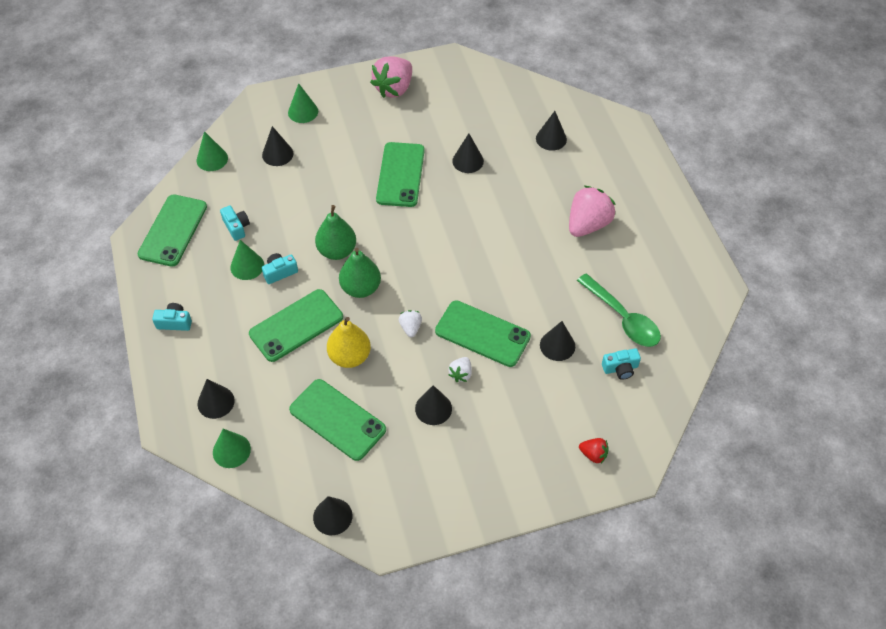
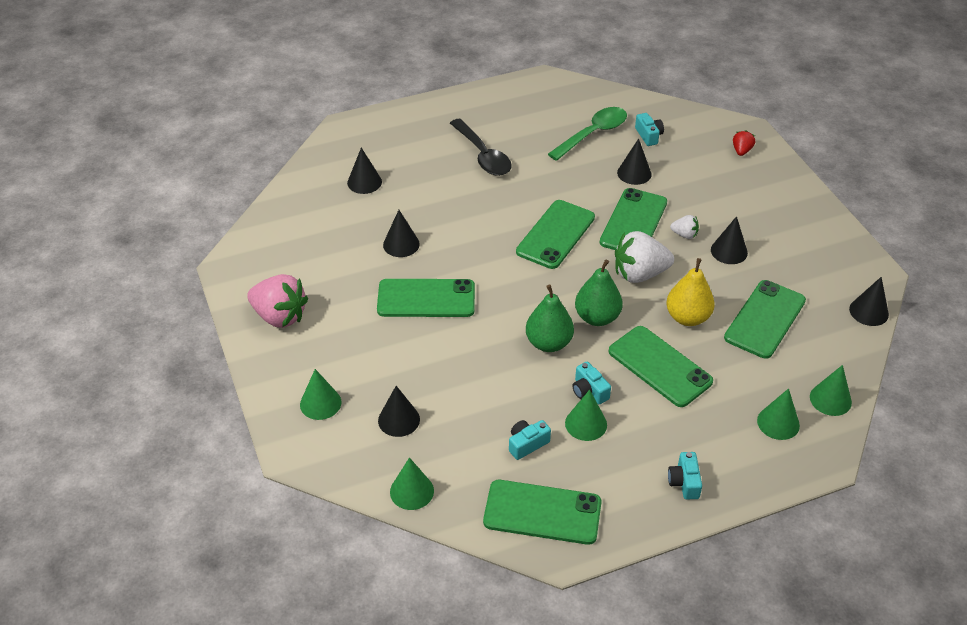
camera: 95 degrees left, 10 degrees down
black cone [198,379,235,419] -> green cone [757,388,800,440]
white strawberry [399,310,422,338] -> white strawberry [615,231,674,283], size x2.06
pink strawberry [569,185,616,237] -> black spoon [450,119,512,176]
none -> green phone [516,200,595,269]

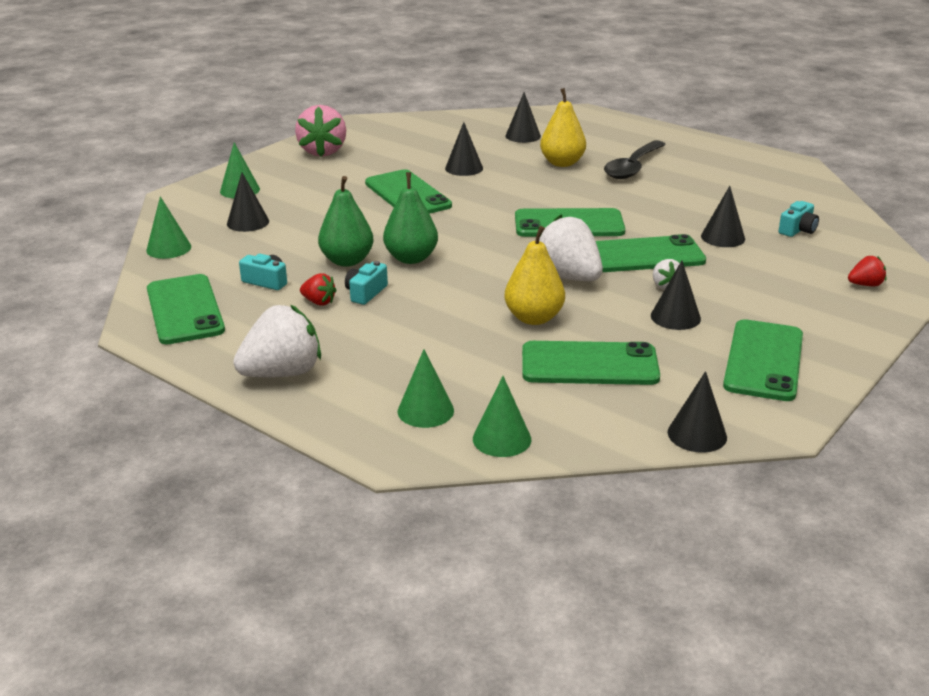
camera: 60 degrees right, 15 degrees down
green spoon [548,107,627,161] -> none
green cone [565,390,607,441] -> red strawberry [300,273,337,305]
green pear [575,259,623,326] -> green pear moved to [318,176,374,267]
green phone [608,326,713,407] -> green phone moved to [723,319,803,401]
turquoise camera [668,452,702,499] -> white strawberry [233,305,321,377]
none -> yellow pear [540,88,586,167]

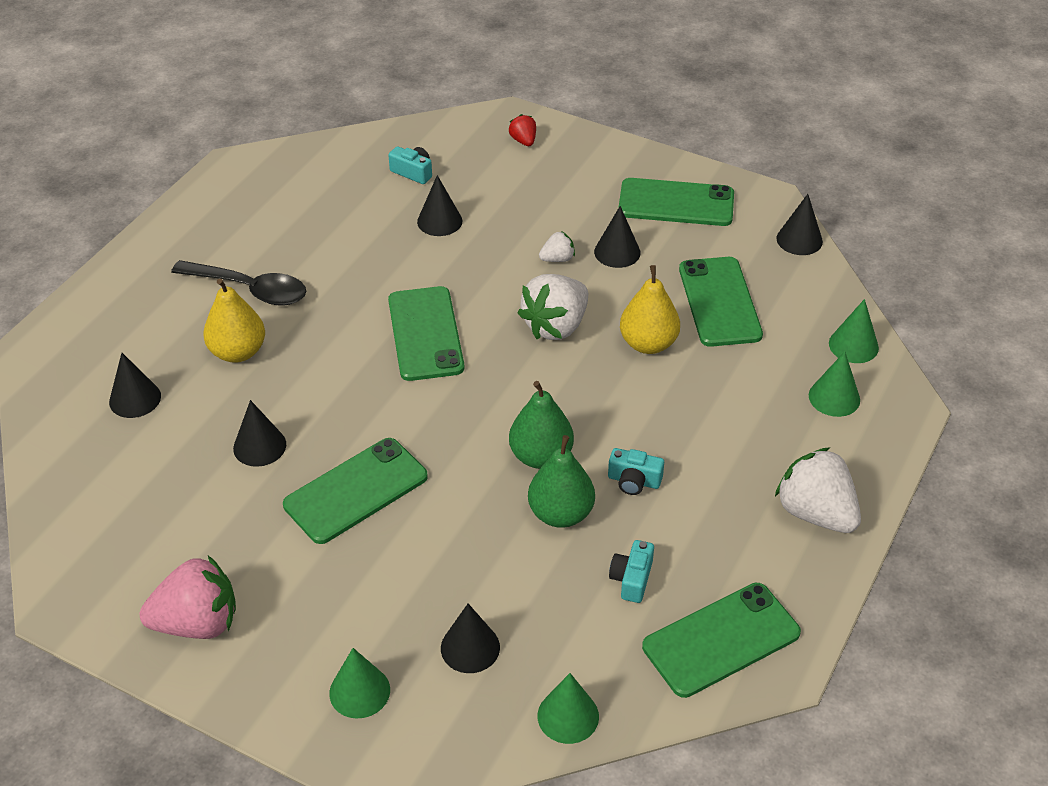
camera: 100 degrees left, 15 degrees up
red strawberry [300,273,337,305] -> none
green phone [596,234,706,272] -> none

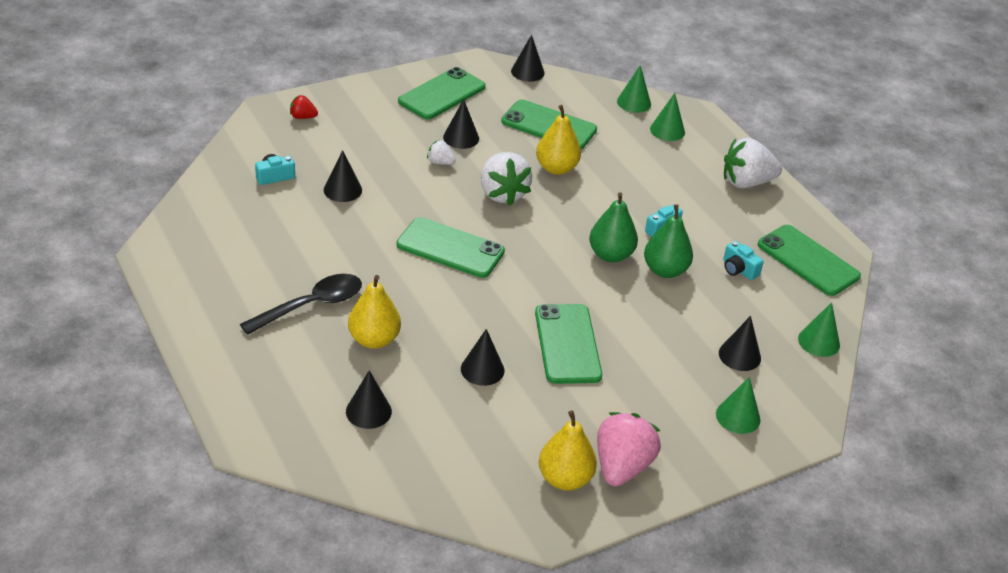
camera: 60 degrees left, 5 degrees down
white strawberry [539,231,575,262] -> white strawberry turned 75 degrees counterclockwise [427,140,456,165]
green phone [642,583,801,698] -> green phone turned 45 degrees counterclockwise [758,225,861,296]
none -> yellow pear [539,410,597,490]

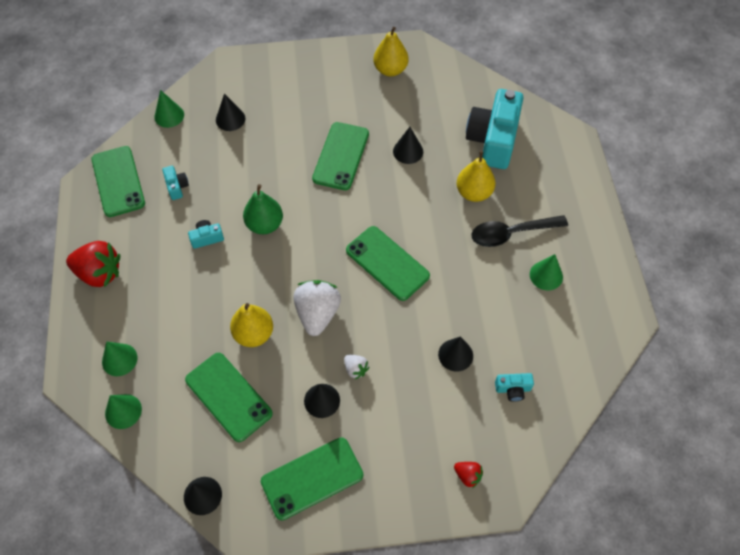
camera: 155 degrees left, 20 degrees up
black cone [346,370,392,429] -> turquoise camera [466,89,523,169]
pink strawberry [597,412,661,486] -> none
green pear [644,204,693,278] -> none
green cone [716,377,760,434] -> green cone moved to [530,254,563,290]
white strawberry [724,138,782,188] -> red strawberry [66,241,120,288]

